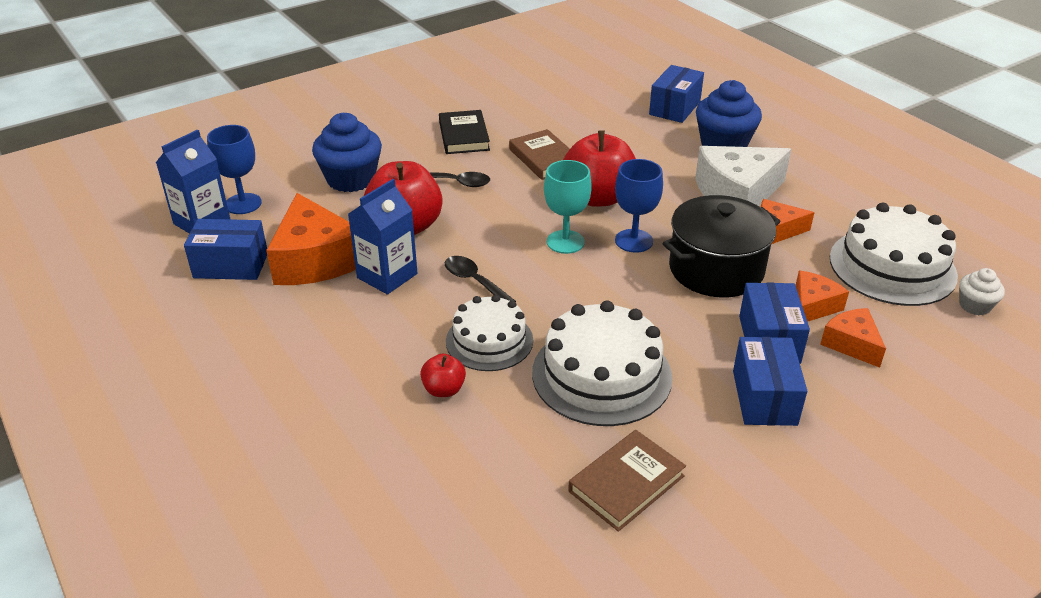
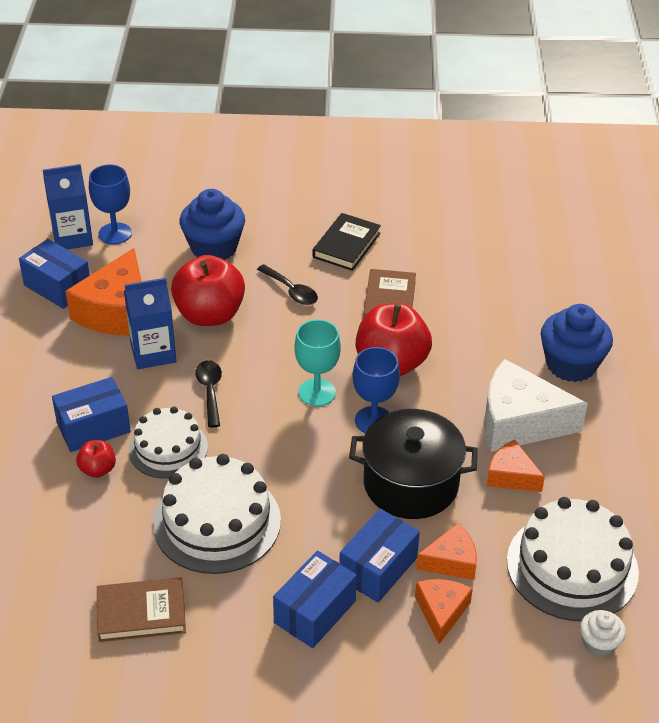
camera: 35 degrees right, 5 degrees up
blue box [649,65,704,123] -> blue box moved to [52,377,131,452]

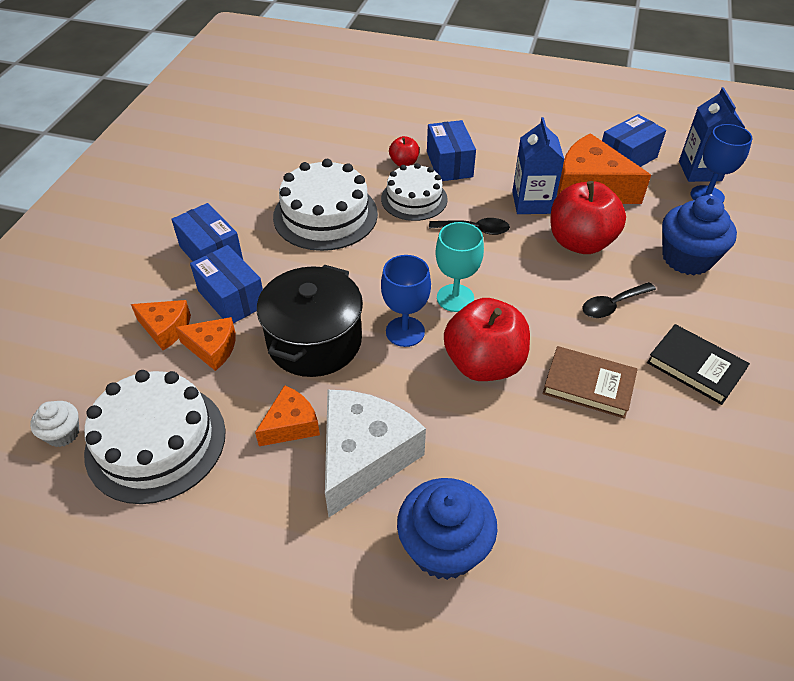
camera: 105 degrees right, 5 degrees up
brown book [97,577,186,642] -> none
orange cheese [416,523,477,580] -> orange cheese turned 75 degrees counterclockwise [175,317,236,371]

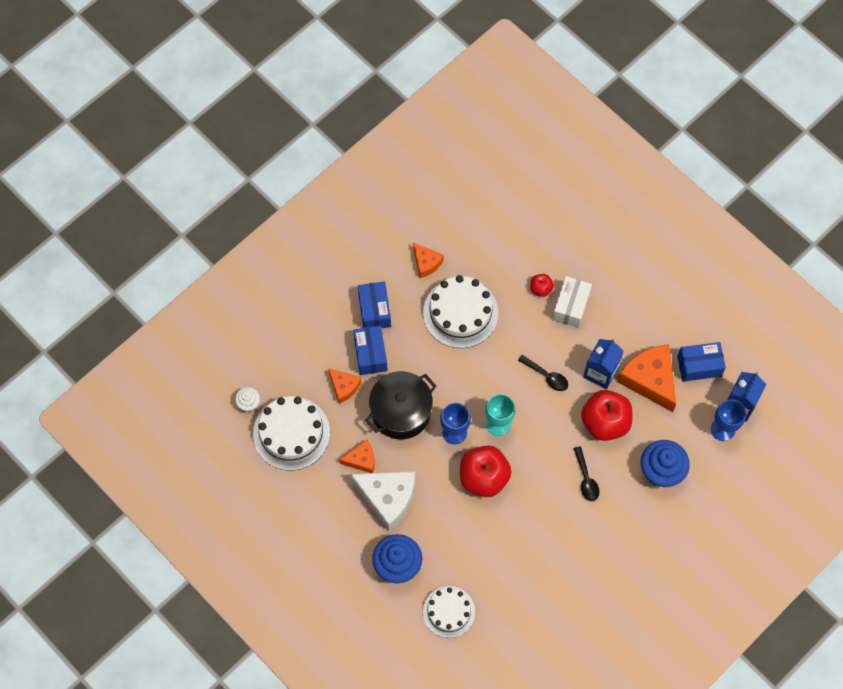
camera: 30 degrees right, 20 degrees up
orange cheese [131,300,191,350] -> orange cheese moved to [413,243,444,278]
white cheese [325,390,426,517] -> white cheese turned 60 degrees clockwise [350,471,415,531]
white cake [381,163,448,221] -> white cake moved to [423,586,475,638]
blue box [427,120,476,181] -> white box [552,276,592,328]
brown book [543,346,638,419] -> none
black spoon [582,282,656,318] -> black spoon turned 105 degrees counterclockwise [573,446,599,501]
black book [647,324,750,405] -> none

